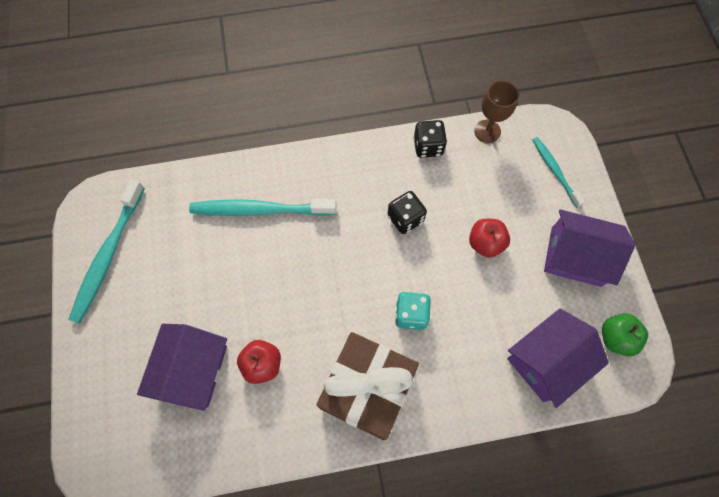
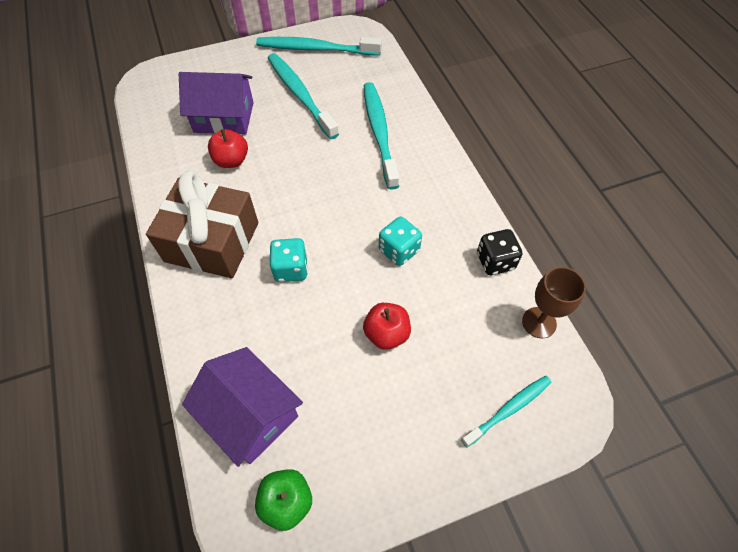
camera: 80 degrees right, 10 degrees down
black dice [387,191,427,234] -> turquoise dice [379,217,422,266]
purple house [544,209,635,287] -> none
none -> turquoise toothbrush [268,53,339,139]

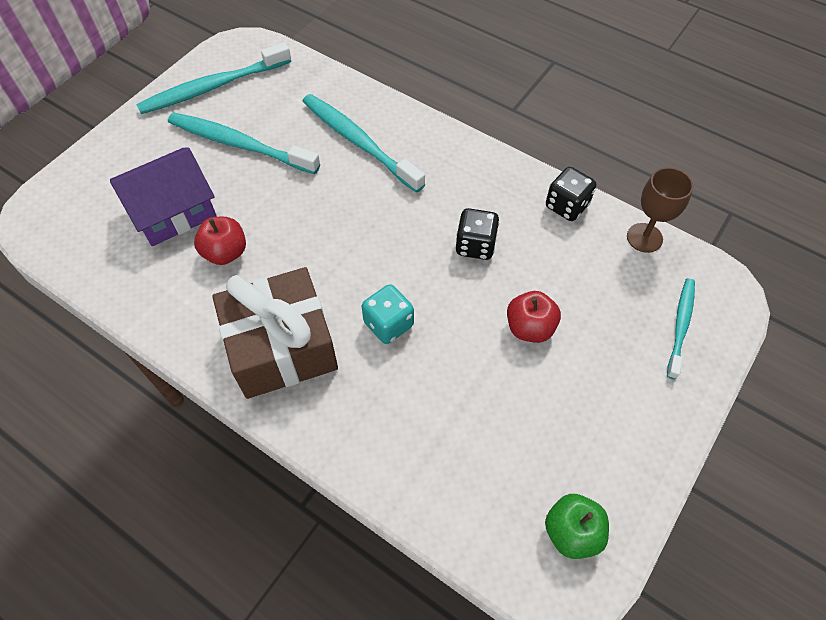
camera: 35 degrees left, 0 degrees up
purple house [182,347,303,467] -> none
turquoise dice [379,217,422,266] -> black dice [456,208,500,260]

